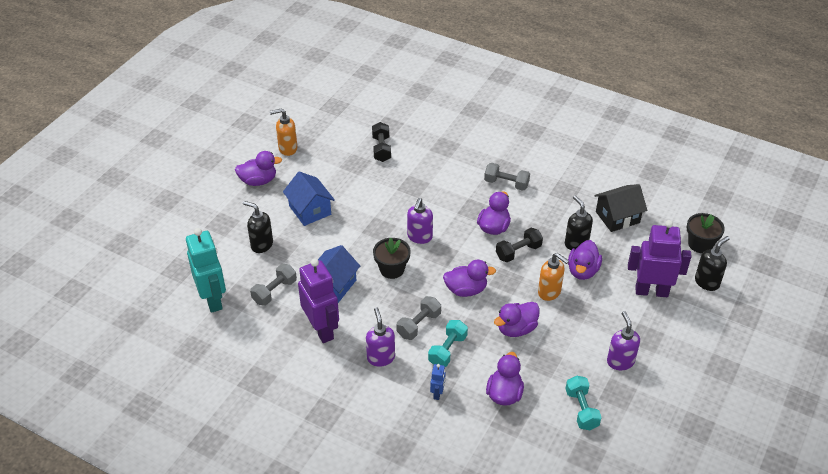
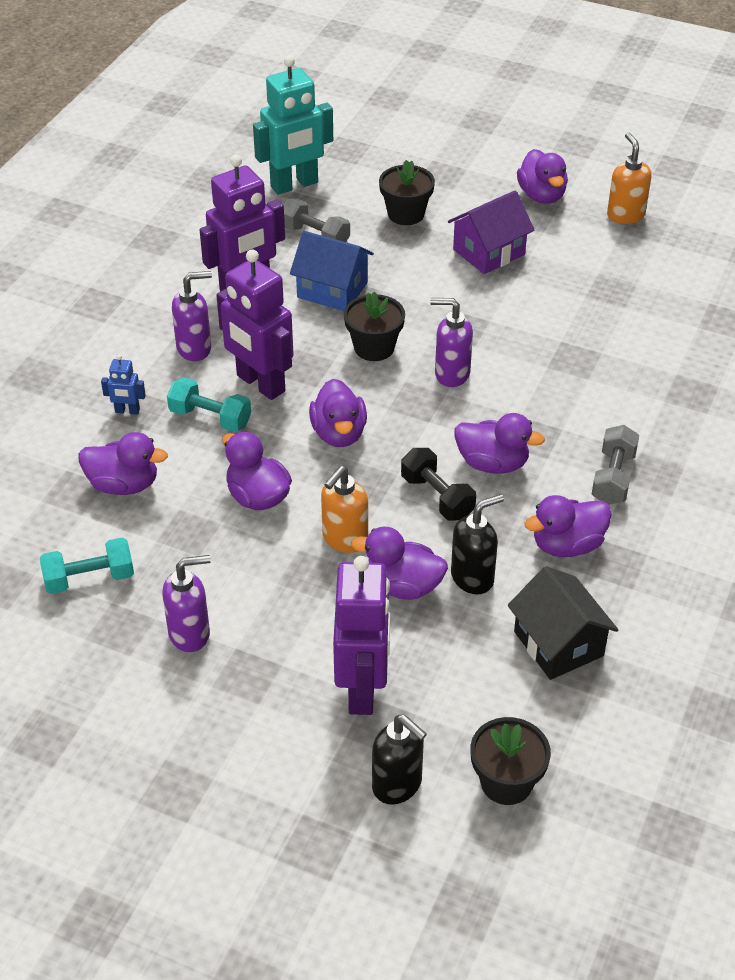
camera: 85 degrees right, 0 degrees up
black soap dispenser [243,201,273,253] -> black flower pot [379,160,435,225]
blue house [283,171,335,226] -> purple house [448,190,535,274]
black dumbbell [372,122,391,162] -> none
grey dumbbell [397,296,441,340] -> purple robot [216,249,294,400]
none -> purple duck [524,495,612,557]

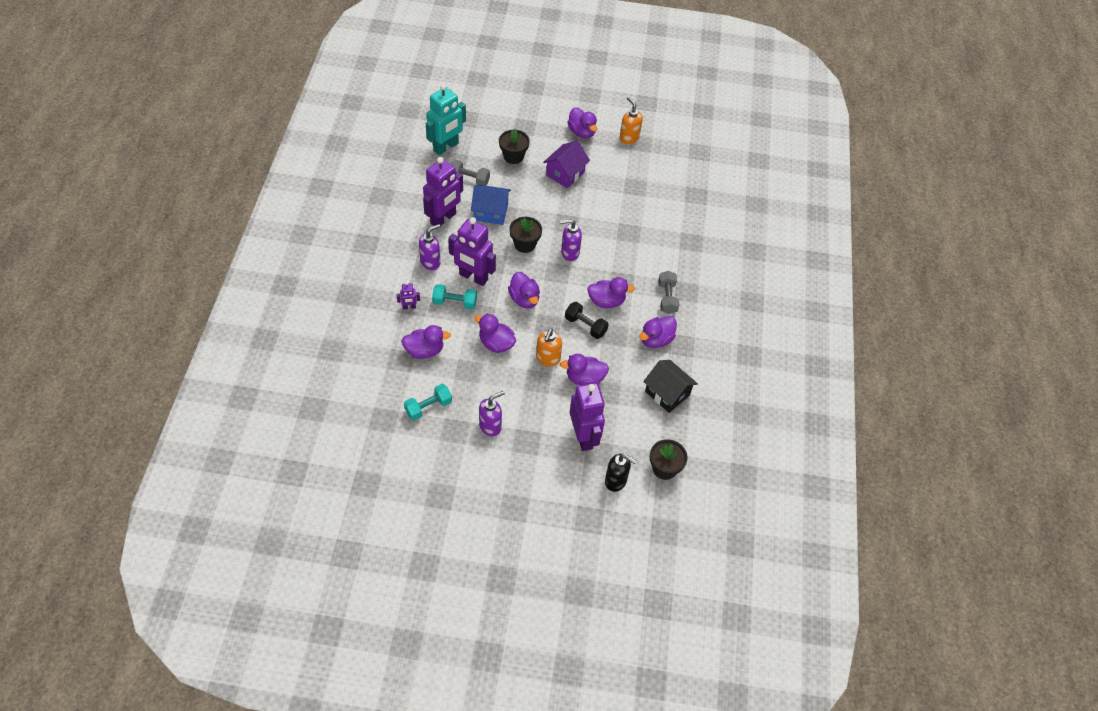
camera: 20 degrees left, 10 degrees up
blue robot [101,354,146,415] -> purple robot [397,282,420,309]
black soap dispenser [451,494,504,594] -> none

